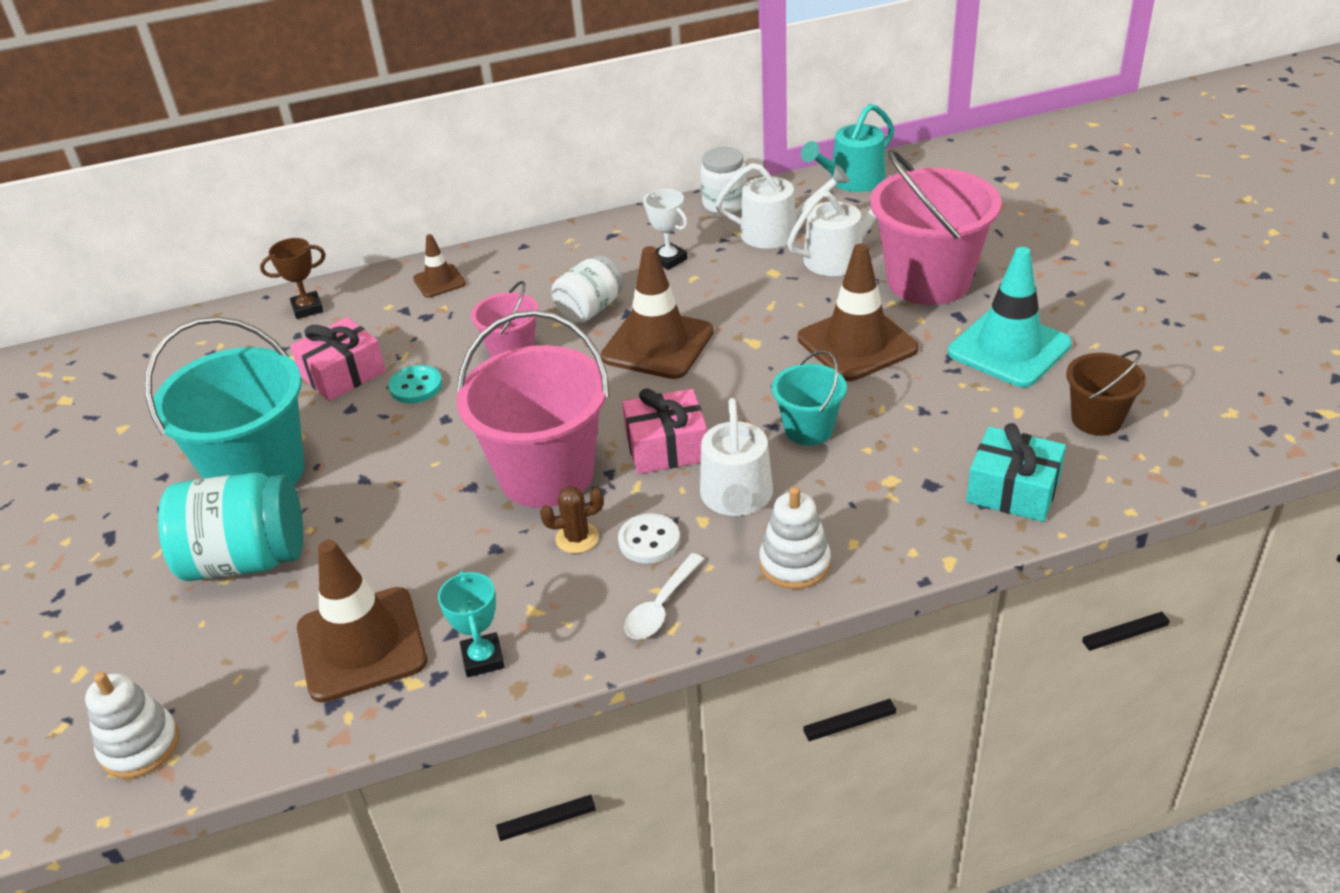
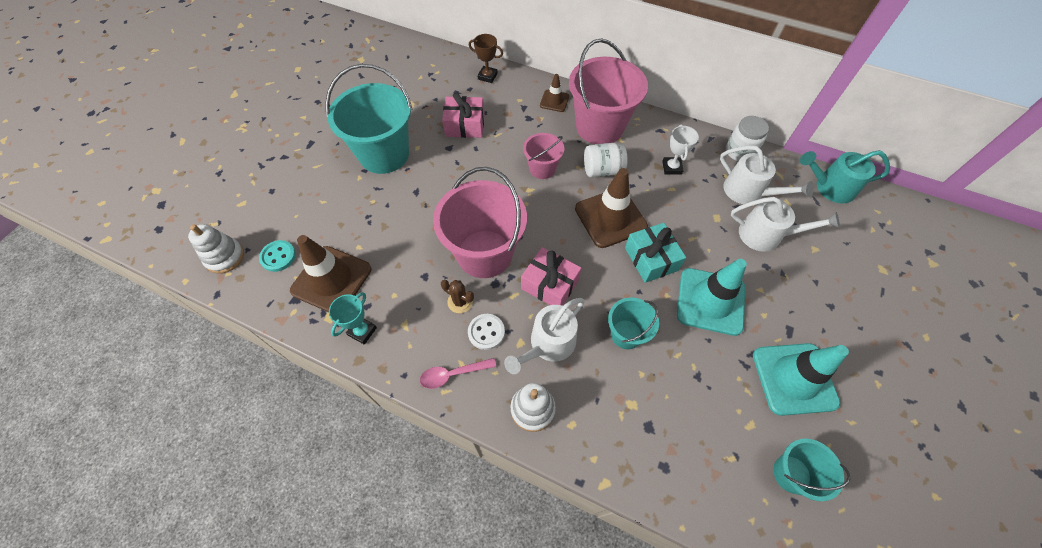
camera: 40 degrees right, 20 degrees up
turquoise jar [158,472,303,581] -> none
turquoise button [388,365,442,403] -> turquoise button moved to [259,240,296,272]
white spoon [624,553,704,639] -> pink spoon [420,358,496,389]
brown traffic cone [798,243,919,381] -> turquoise traffic cone [677,259,747,336]
pink bucket [870,150,1001,305] -> pink bucket moved to [569,38,648,144]
turquoise gift [966,423,1066,522] -> turquoise gift moved to [625,223,686,283]
brown bucket [1066,350,1146,436] -> turquoise bucket [773,439,850,501]

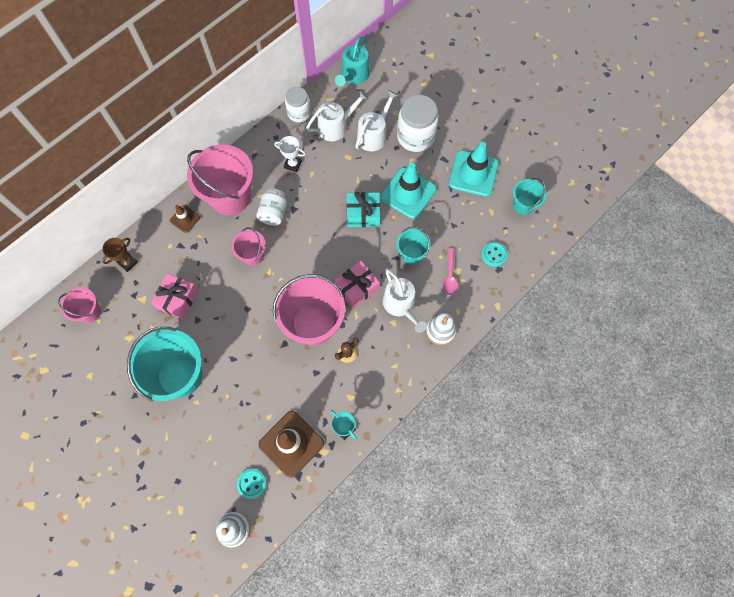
camera: 70 degrees left, 10 degrees up
pink spoon [420,358,496,389] -> pink spoon moved to [443,248,458,295]
white button [468,314,505,350] -> none
brown traffic cone [575,168,648,248] -> none
none -> pink bucket [58,287,101,323]
none -> white jar [397,95,439,152]
none -> turquoise button [481,242,508,267]

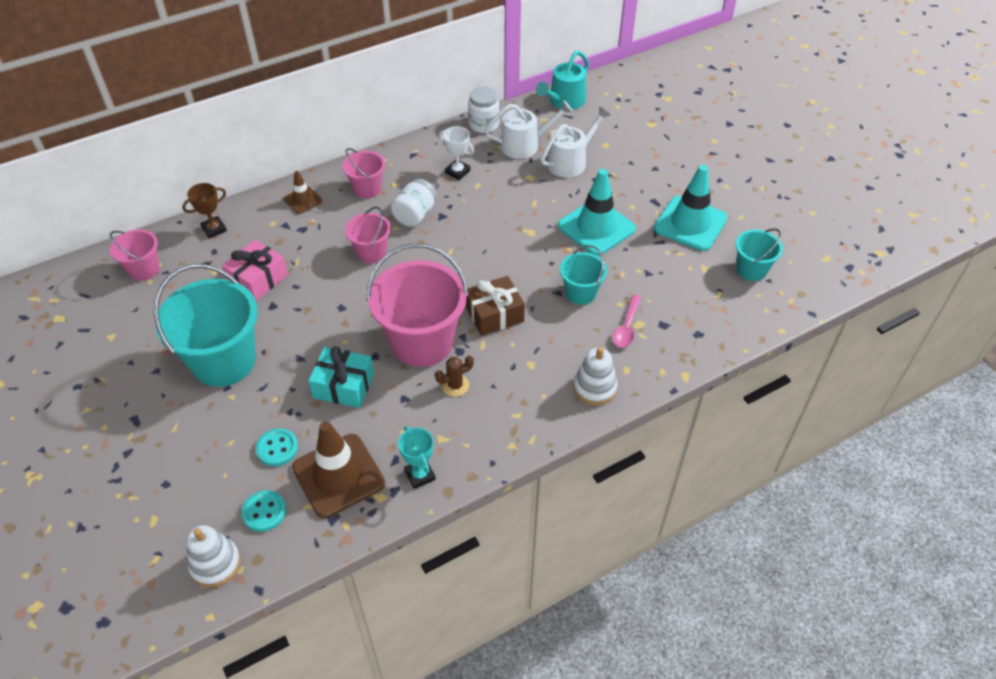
camera: 15 degrees right, 20 degrees down
pink bucket [187,144,253,215] -> pink bucket [342,148,385,198], size x0.52
pink gift [334,261,380,308] -> brown gift [466,276,525,336]
turquoise gift [347,192,380,227] -> turquoise gift moved to [308,346,374,408]
white watering can [383,268,427,333] -> none
white jar [397,95,439,152] -> none
turquoise button [481,242,508,267] -> turquoise button moved to [256,428,298,466]

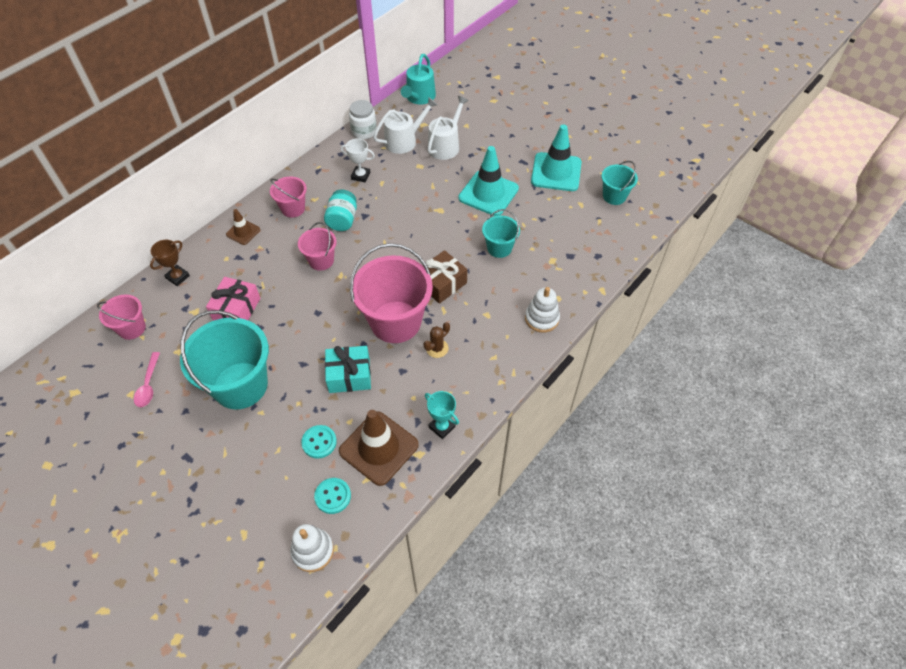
camera: 20 degrees left, 5 degrees up
white jar [391,178,437,227] -> turquoise jar [324,189,357,231]
pink spoon [612,295,641,348] -> pink spoon moved to [134,352,160,407]

